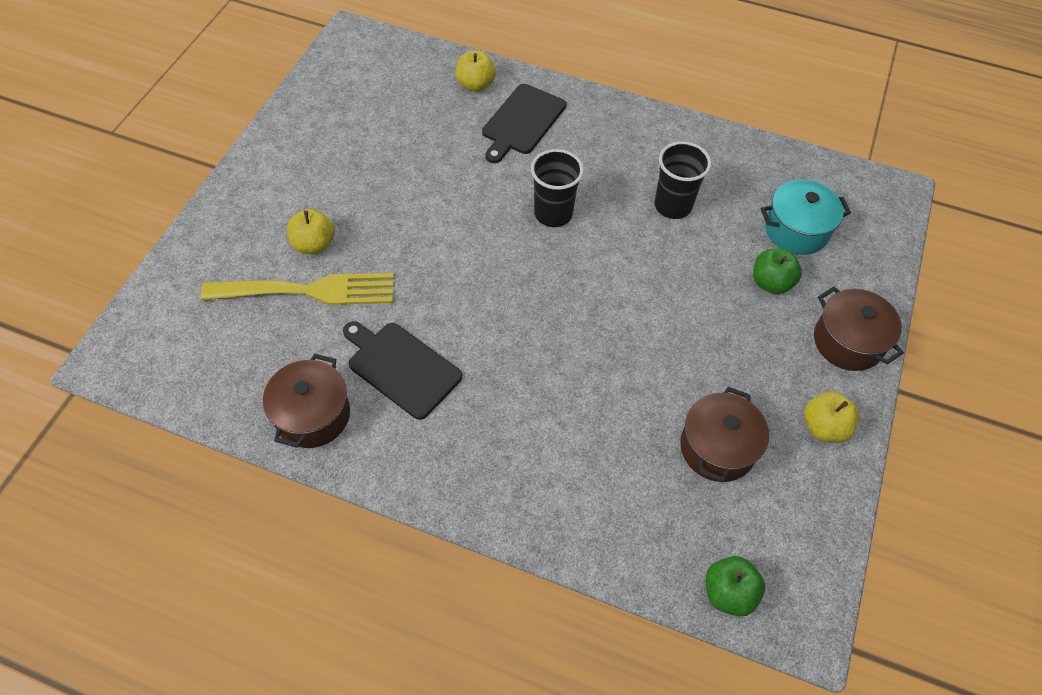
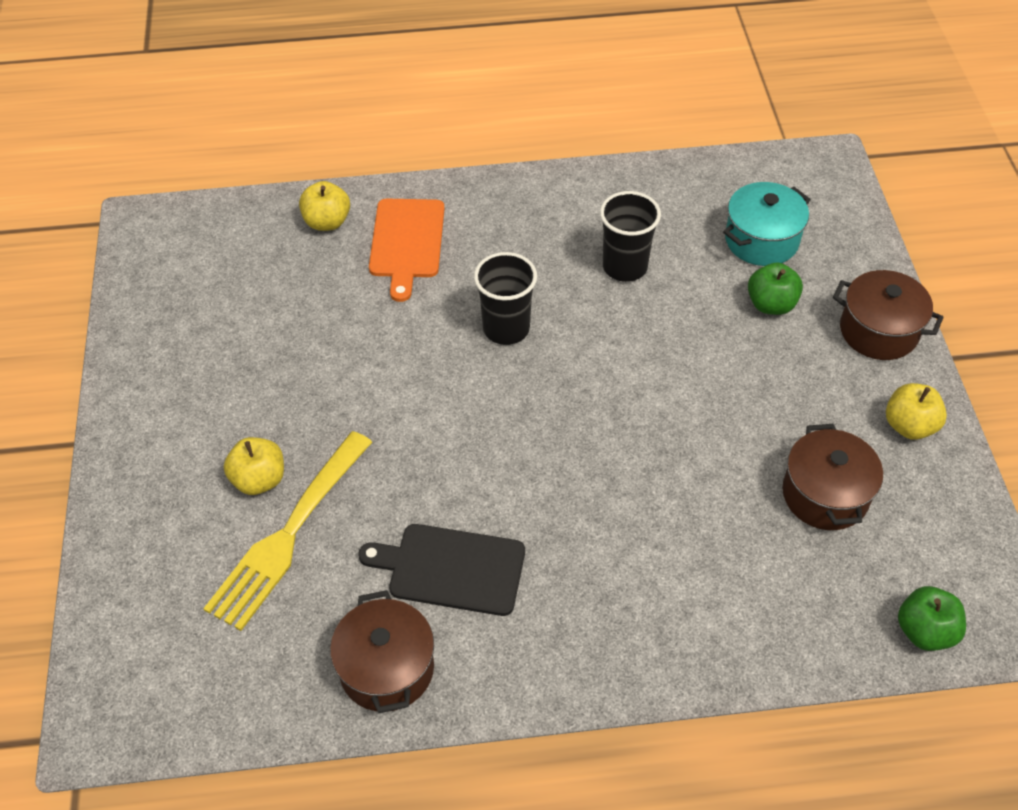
camera: 25 degrees left, 5 degrees down
yellow fork [201,273,394,305] -> yellow fork turned 150 degrees clockwise [203,431,372,631]
black cutting board [482,84,566,163] -> orange cutting board [369,199,445,302]

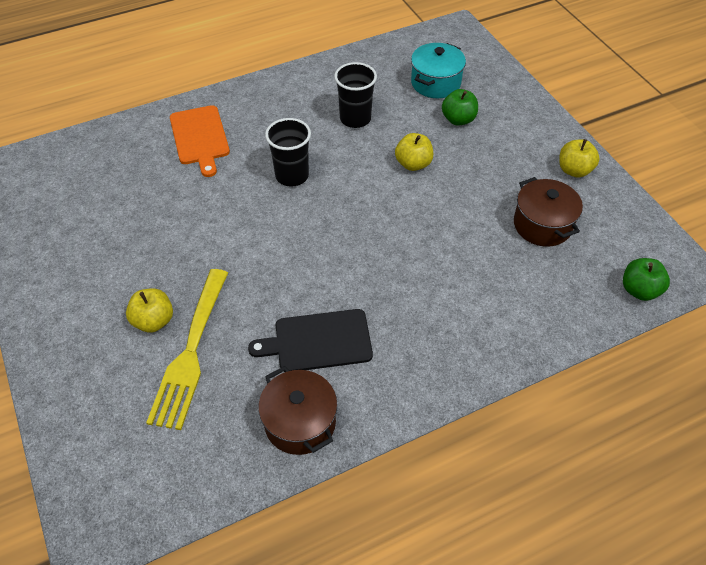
camera: 20 degrees left, 0 degrees up
yellow apple [299,181,350,231] -> yellow apple moved to [395,133,433,171]
brown pot [833,270,944,360] -> none

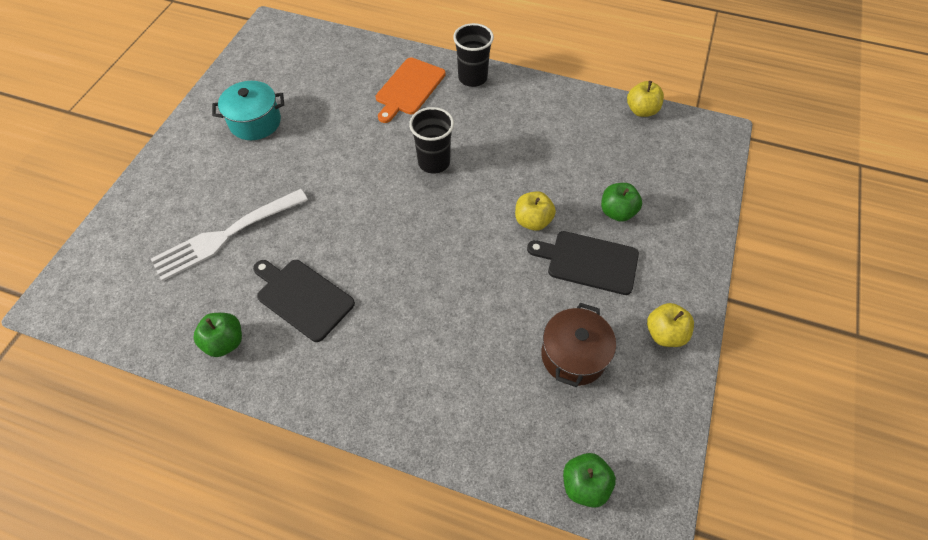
camera: 45 degrees right, 5 degrees up
yellow apple [126,288,173,332] -> yellow apple moved to [627,81,664,117]
yellow fork [146,269,228,430] -> white fork [151,189,308,282]
brown pot [258,366,337,455] -> green apple [194,313,242,357]
black cup [334,62,377,128] -> black cup moved to [453,23,494,87]
turquoise pot [411,43,466,98] -> turquoise pot moved to [212,81,284,140]
none -> black cutting board [527,231,639,295]

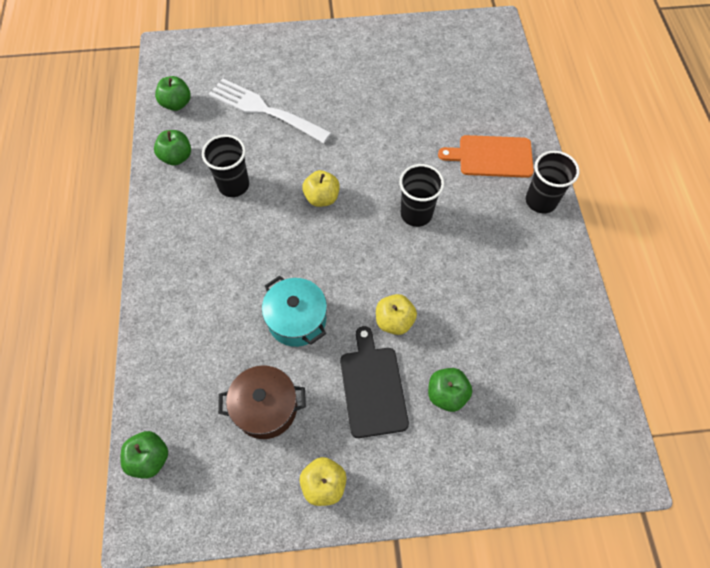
camera: 65 degrees right, 5 degrees up
turquoise pot [212,81,284,140] -> turquoise pot moved to [262,276,327,347]
black cutting board [253,260,355,342] -> black cup [202,135,249,197]
yellow apple [627,81,664,117] -> yellow apple moved to [302,170,340,207]
none -> green apple [155,76,191,111]

